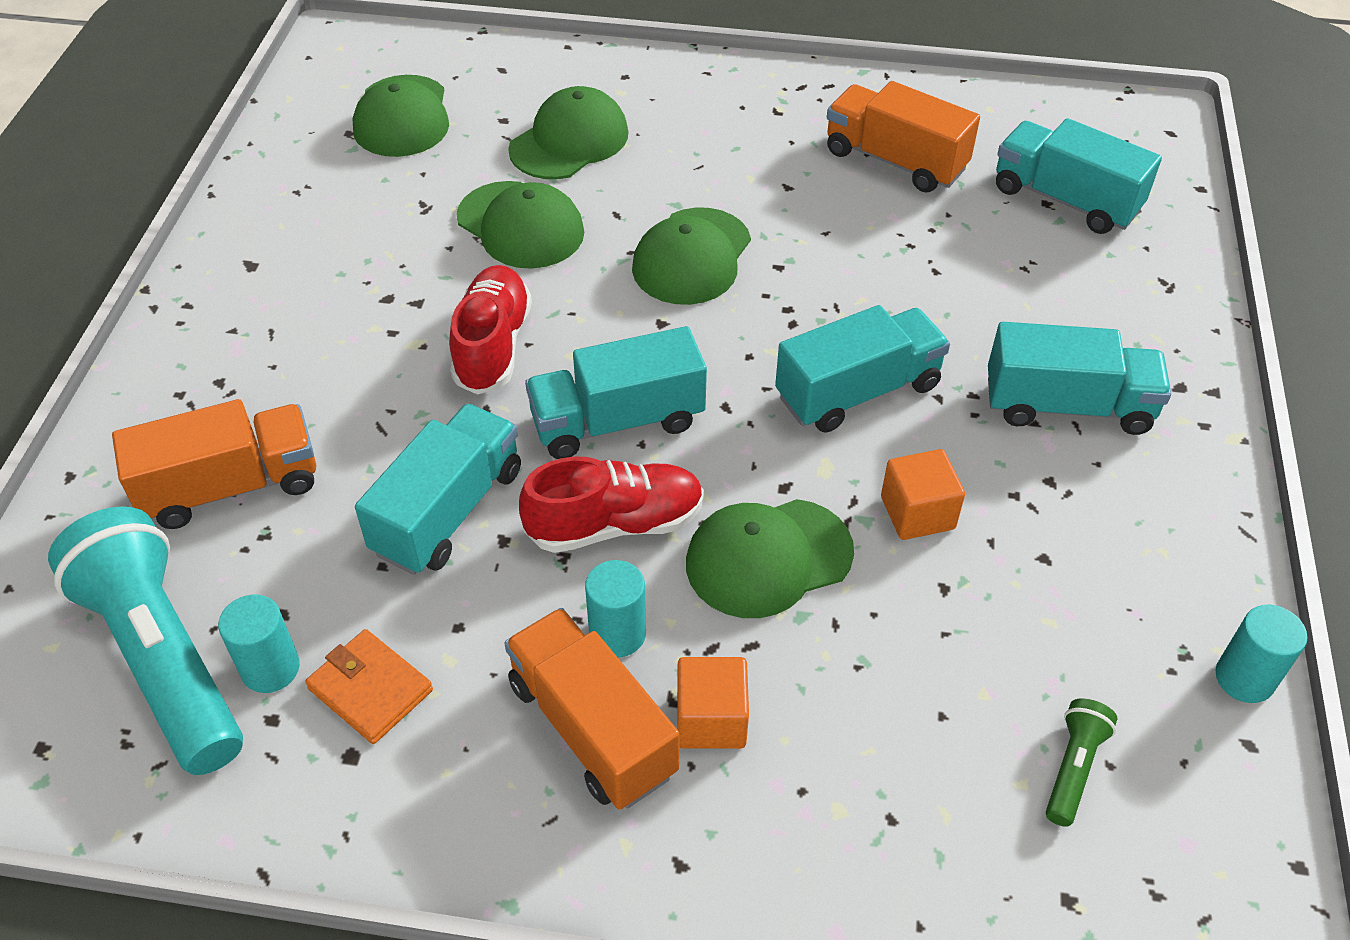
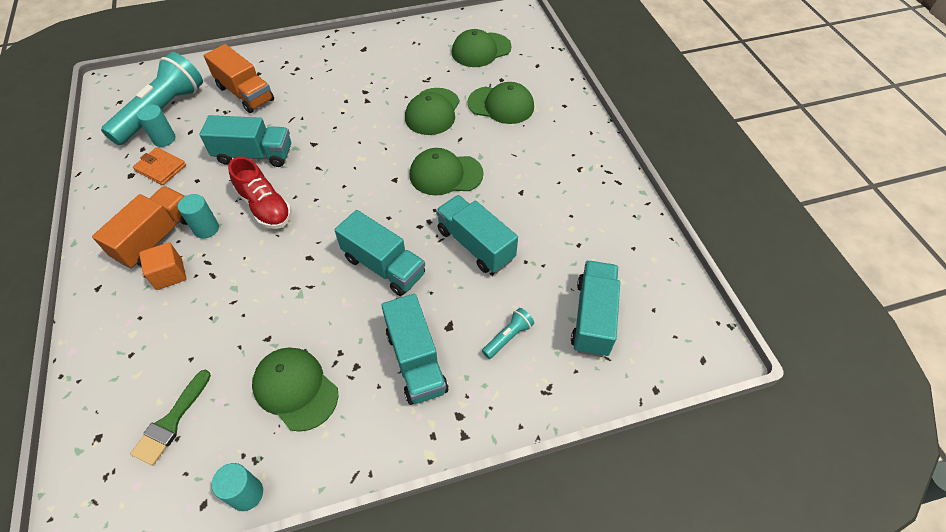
camera: 65 degrees right, 5 degrees up
orange wallet [305,629,433,744] -> orange wallet turned 75 degrees counterclockwise [133,147,186,185]
red shoe [449,265,532,395] -> none
turquoise truck [525,326,707,459] -> turquoise truck moved to [436,195,518,273]
green cap [686,499,854,618] -> green cap moved to [252,347,338,432]
orange truck [827,81,980,192] -> none
orange cube [881,449,965,540] -> none
green flashlight [1046,698,1118,827] -> green brush [130,370,211,466]
none -> turquoise flashlight [482,308,534,359]

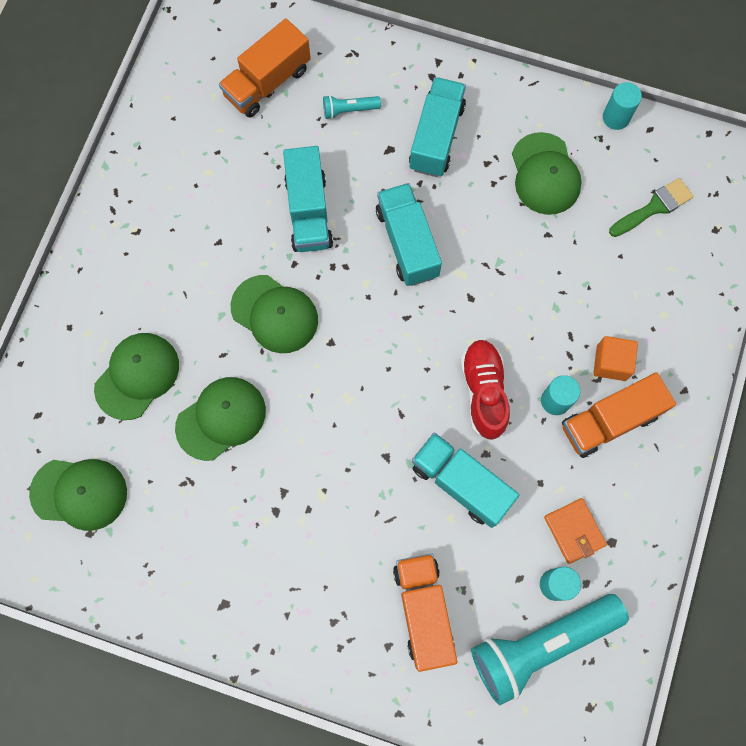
camera: 145 degrees left, 20 degrees up
green cap [467,82,534,124] -> green cap turned 75 degrees clockwise [94,333,179,420]
turquoise truck [571,261,620,357] -> orange truck [219,18,311,118]

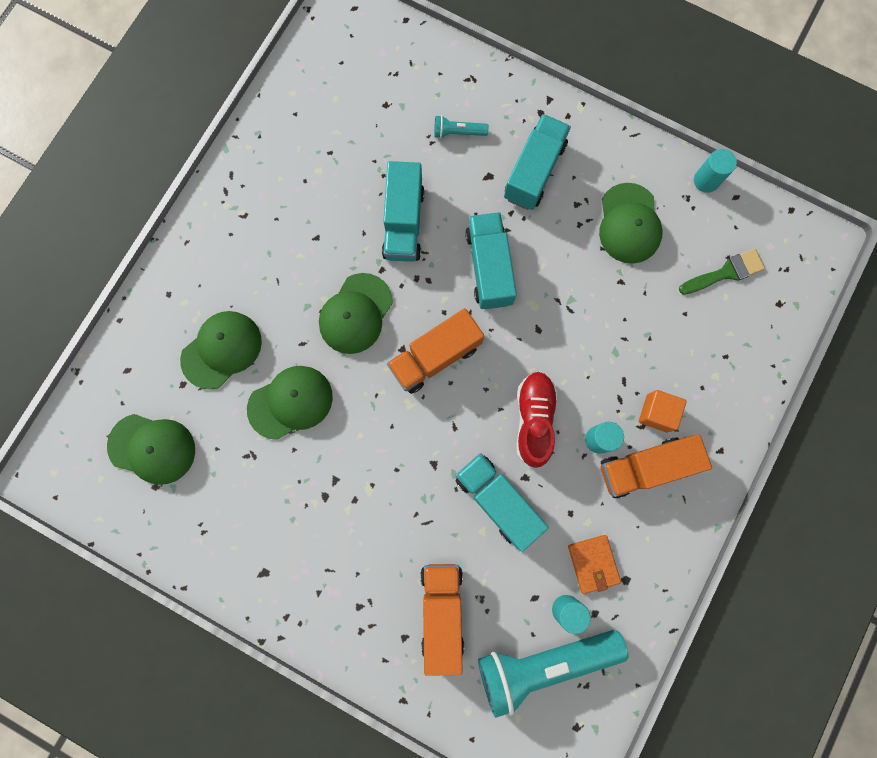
camera: 10 degrees right, 5 degrees up
orange truck [219,18,311,118] -> orange truck moved to [387,308,484,394]
green cap [231,275,318,353] -> green cap turned 75 degrees clockwise [319,273,393,354]

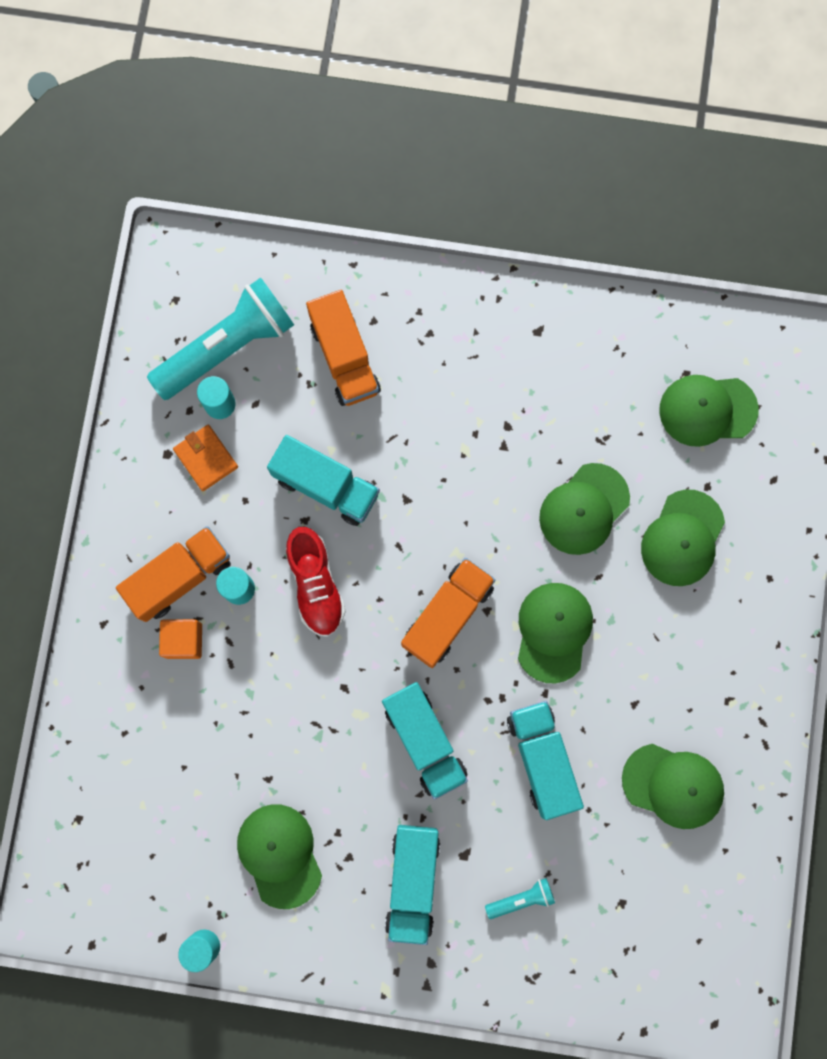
camera: 160 degrees right, 0 degrees up
green brush [679,249,765,295] -> none
none -> green cap [622,744,724,829]

